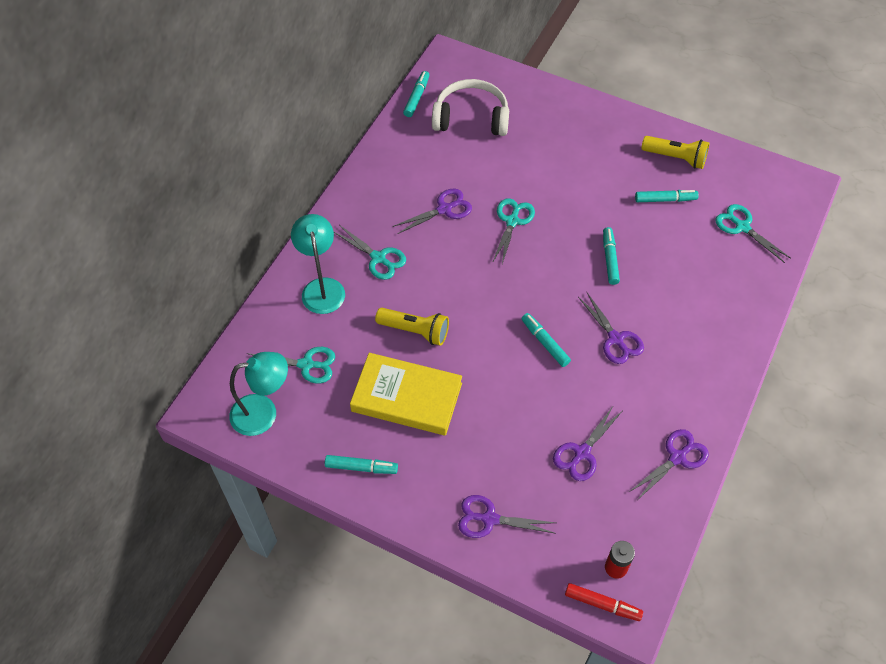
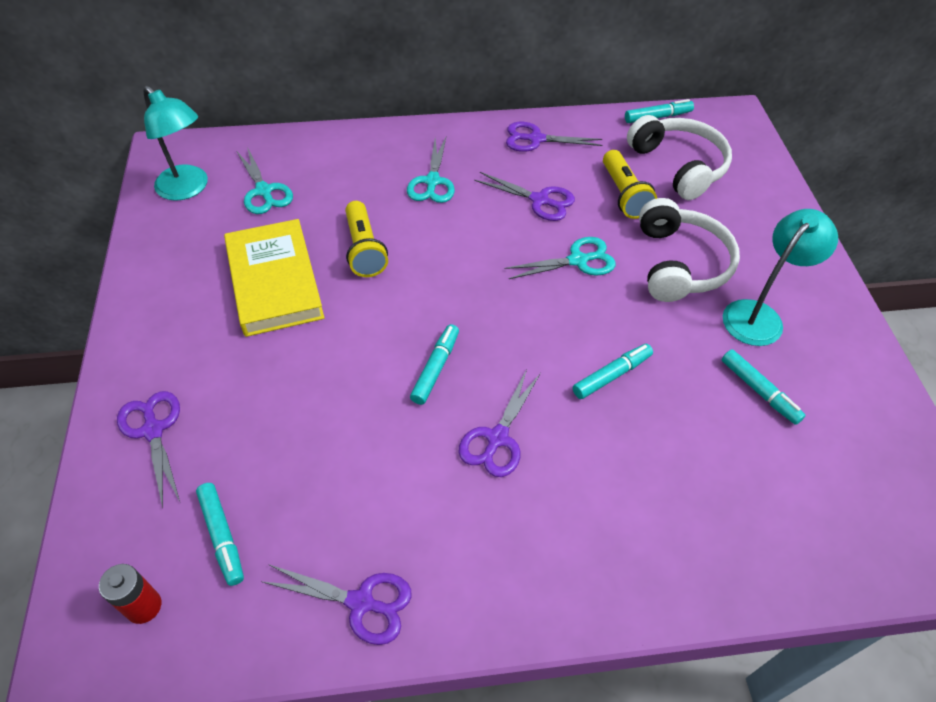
camera: 55 degrees right, 5 degrees down
turquoise lamp [291,214,345,314] -> turquoise lamp moved to [723,209,838,346]
turquoise marker [325,455,398,474] -> turquoise marker moved to [196,483,244,586]
purple scissors [553,405,622,481] -> purple scissors moved to [506,122,603,152]
red marker [565,583,643,621] -> none
yellow flashlight [641,136,709,169] -> yellow flashlight moved to [603,150,657,219]
turquoise scissors [715,204,790,263] -> none
none -> white headphones [639,198,740,302]

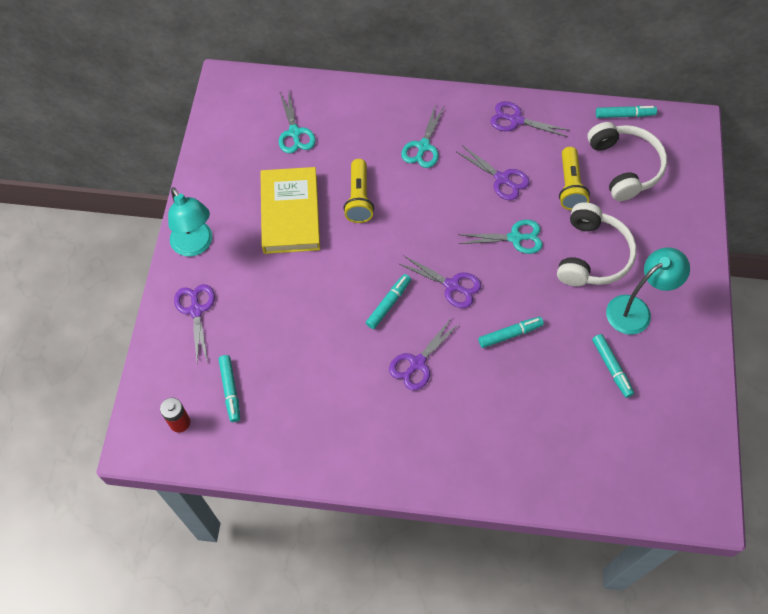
camera: 15 degrees right, 10 degrees up
turquoise lamp [143,86,208,201] -> turquoise lamp moved to [168,187,212,257]
purple scissors [261,564,412,645] -> purple scissors moved to [398,255,481,308]

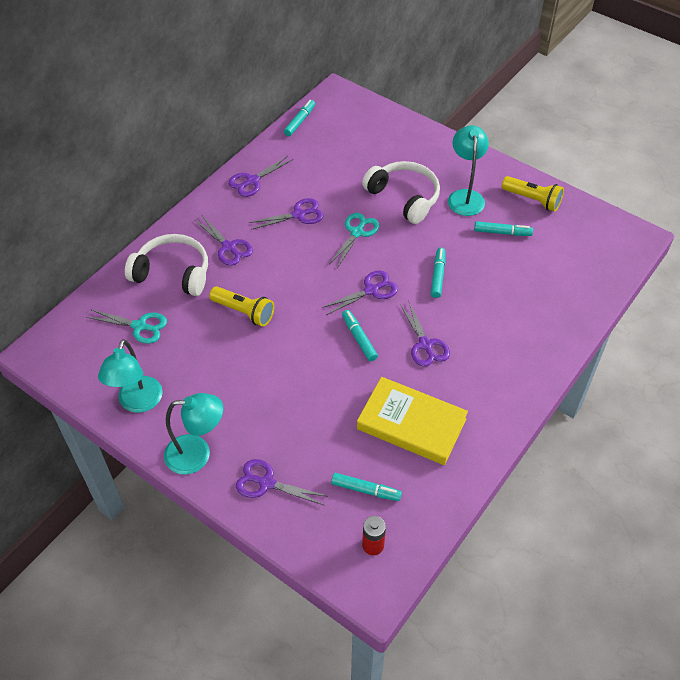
camera: 60 degrees left, 10 degrees down
yellow book [260,167,320,254] -> yellow book moved to [357,377,468,465]
turquoise scissors [401,104,445,168] -> purple scissors [195,216,253,266]
yellow flashlight [559,147,590,210] -> yellow flashlight moved to [502,176,564,212]
white headphones [587,122,667,201] -> white headphones moved to [125,234,208,296]
none -> turquoise lamp [98,339,163,413]

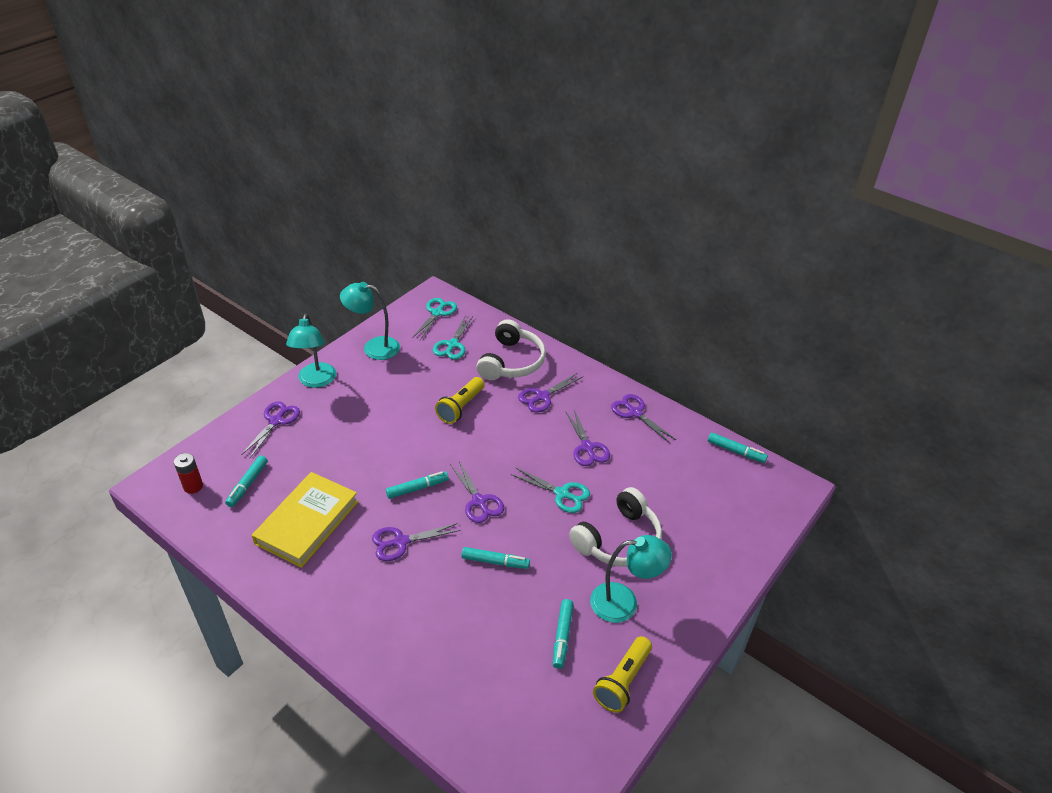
camera: 90 degrees right, 10 degrees down
none -> turquoise scissors [412,298,457,340]

